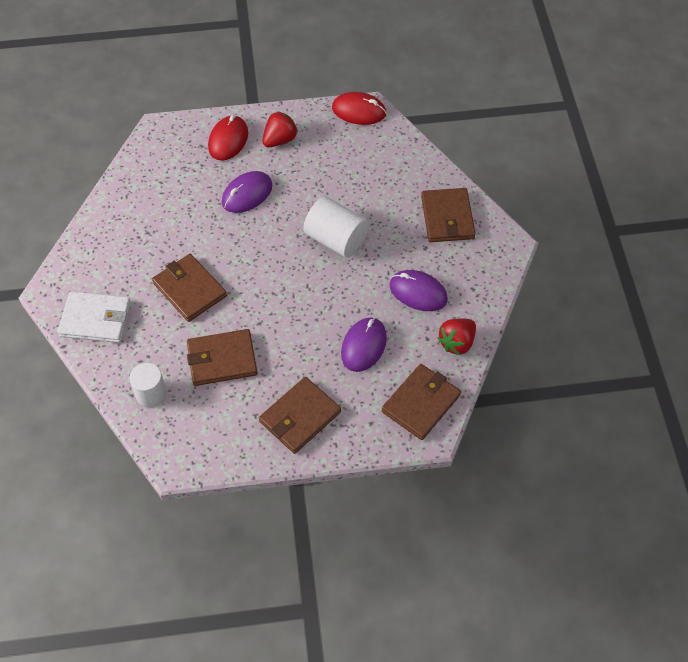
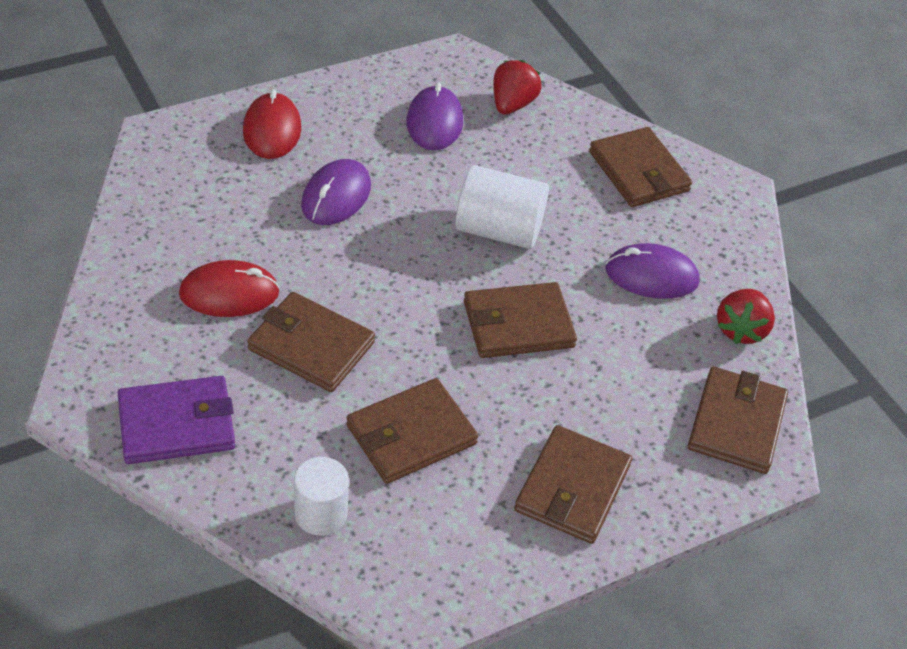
camera: 25 degrees left, 10 degrees down
white wallet [58,291,131,343] -> purple wallet [118,376,235,464]
red strawberry [262,111,298,147] -> red strawberry moved to [493,60,542,115]
red mouse [332,92,386,125] -> red mouse moved to [179,260,280,317]
purple mouse [341,318,387,372] -> purple mouse moved to [407,82,463,150]
none -> brown wallet [464,282,577,358]

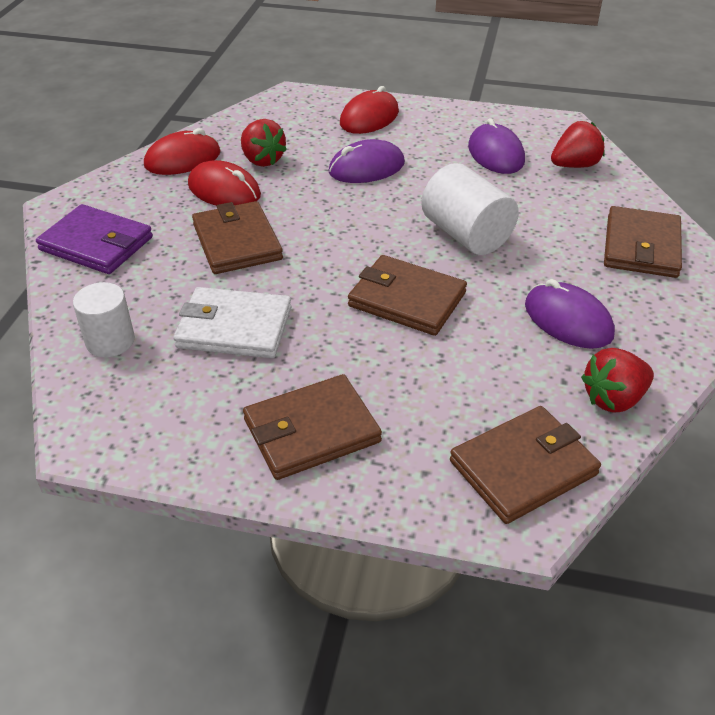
camera: 45 degrees right, 5 degrees down
brown wallet [346,378,478,484] -> white wallet [173,287,291,358]
purple mouse [407,82,463,150] -> purple mouse turned 60 degrees counterclockwise [468,118,525,174]
none -> red mouse [144,128,221,175]
none -> red strawberry [241,119,287,167]

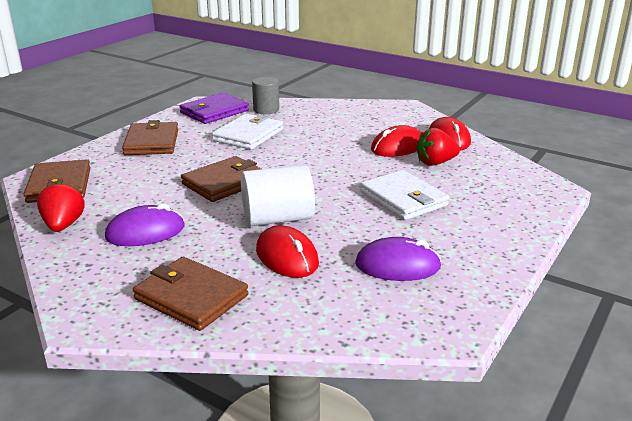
camera: 110 degrees right, 15 degrees down
purple wallet [36,204,153,274] -> purple wallet moved to [179,93,249,124]
white cylinder [73,282,135,357] -> grey cylinder [252,77,279,114]
brown wallet [192,201,283,274] -> none
purple mouse [328,139,405,183] -> white wallet [360,170,449,220]
red mouse [340,86,399,134] -> red mouse moved to [256,225,319,278]
red strawberry [551,121,605,168] -> none

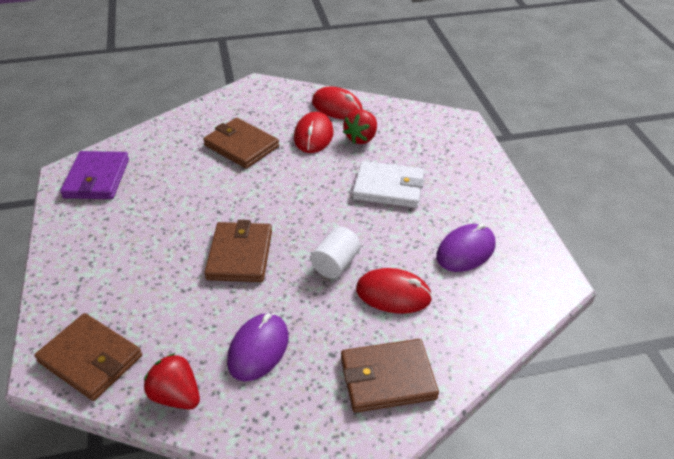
camera: 45 degrees left, 15 degrees up
brown wallet [122,120,178,155] -> brown wallet moved to [203,118,279,169]
white wallet [212,114,283,150] -> none
white cylinder [241,165,315,226] -> white cylinder [310,227,361,279], size x0.67
grey cylinder [252,77,279,114] -> none

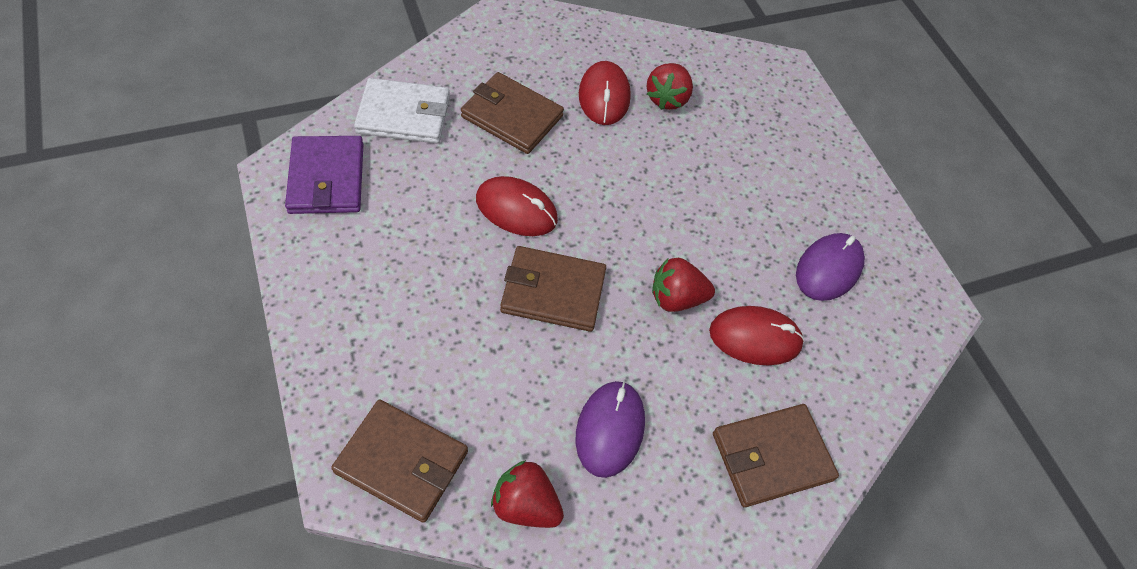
camera: 15 degrees left, 15 degrees up
brown wallet [204,220,272,282] -> brown wallet turned 75 degrees counterclockwise [500,246,606,332]
white cylinder [310,227,361,279] -> red strawberry [652,257,715,312]
red mouse [312,87,363,119] -> red mouse moved to [476,176,558,236]
white wallet [352,161,424,208] -> white wallet moved to [354,78,450,144]

